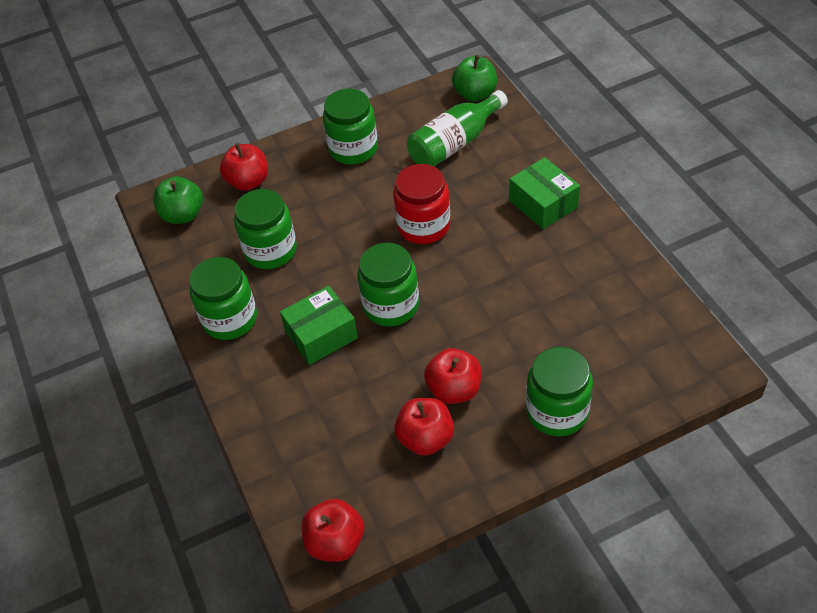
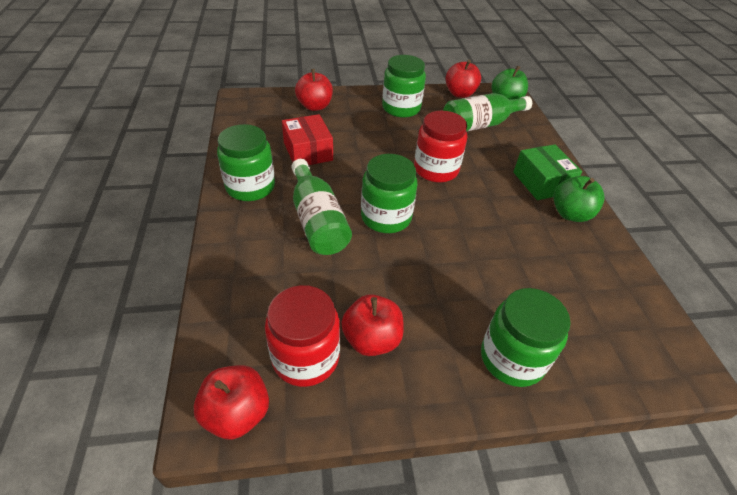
camera: 10 degrees right, 5 degrees down
green apple [153,176,203,224] -> green apple moved to [553,176,605,222]
green jar [234,189,297,269] -> red box [282,114,333,165]
green box [280,286,358,365] -> green bottle [291,159,352,255]
red apple [424,348,482,404] -> red apple moved to [445,60,481,98]
none -> red jar [265,285,340,387]

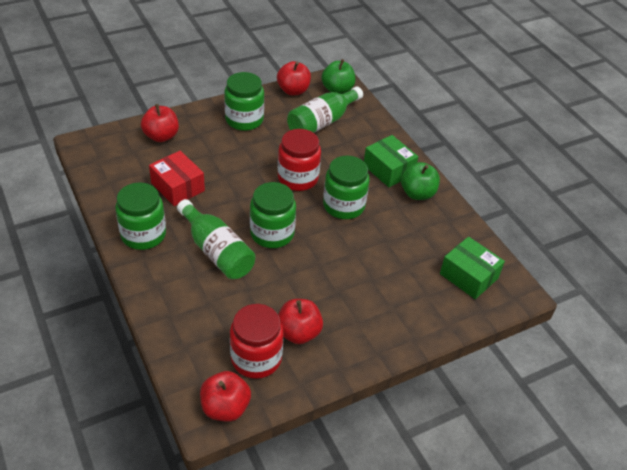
camera: 20 degrees left, 0 degrees up
green jar [481,288,571,387] -> green jar moved to [323,156,370,219]
none -> green box [440,237,505,299]

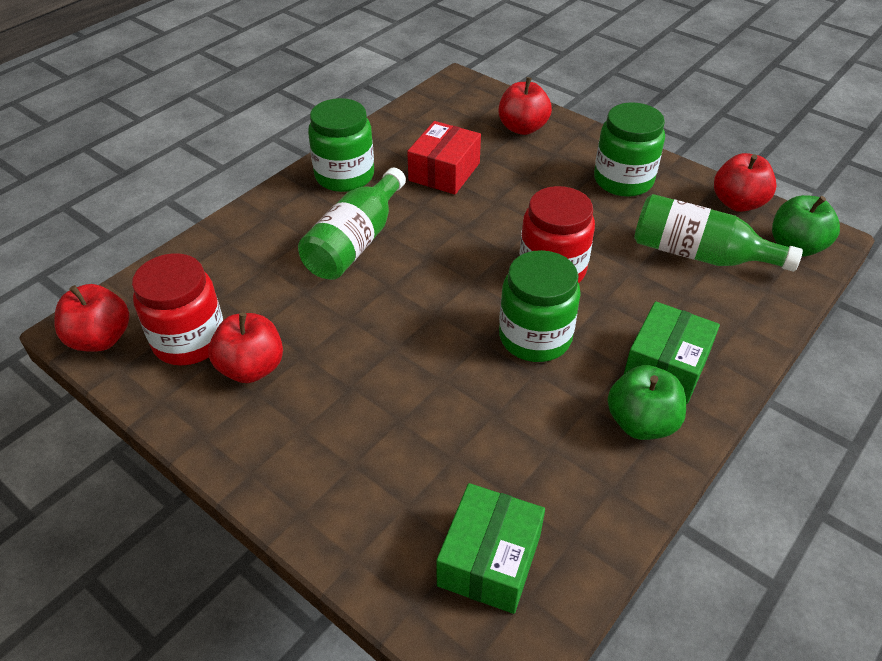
camera: 70 degrees right, 0 degrees up
green jar [250,182,296,248] -> none

